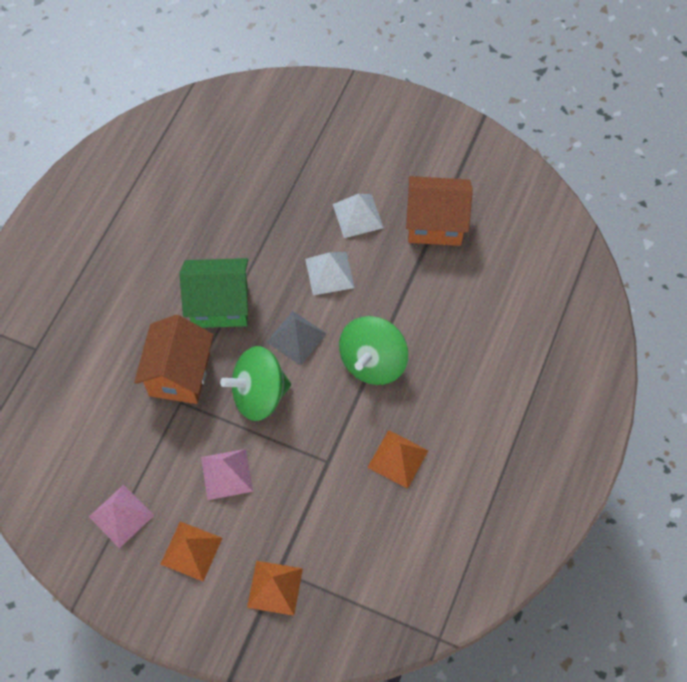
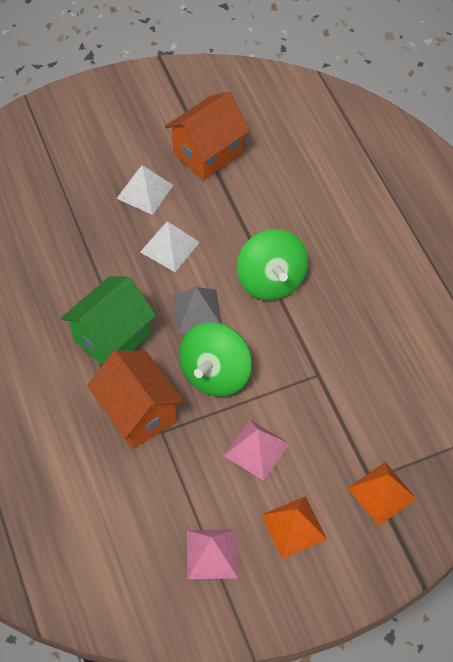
camera: 45 degrees left, 5 degrees down
orange pyramid [367,430,429,489] -> none

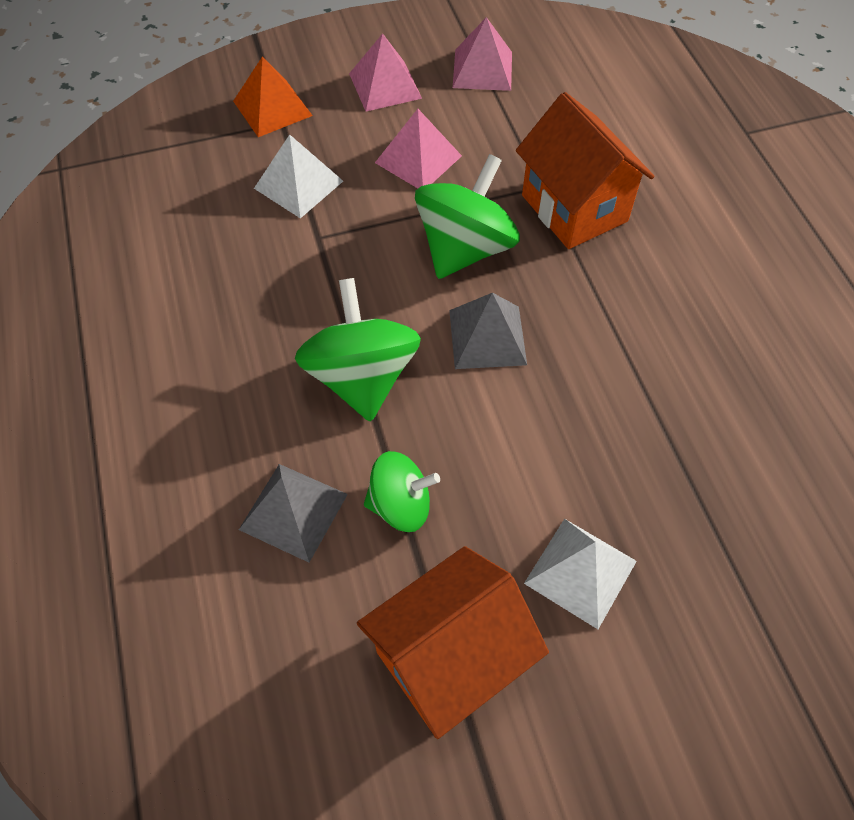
camera: 175 degrees left, 0 degrees up
green house [61,276,156,365] -> none
white pyramid [140,222,200,272] -> white pyramid moved to [254,134,343,218]
orange pyramid [261,496,327,559] -> pink pyramid [349,33,422,112]
none -> grey pyramid [239,464,348,562]
none -> green spinning top [364,451,440,532]

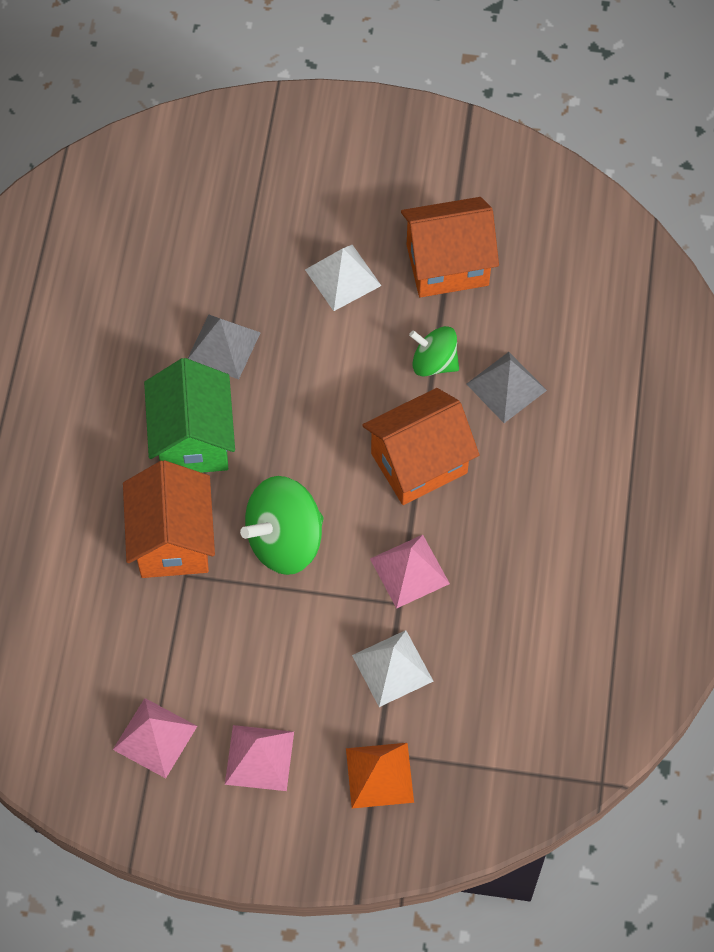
camera: 155 degrees left, 5 degrees up
green spinning top [295,278,421,422] -> orange house [362,388,479,505]
pink pyramid [375,109,462,188] -> pink pyramid moved to [370,535,450,609]
grey pyramid [449,293,527,369] -> grey pyramid moved to [187,315,261,379]
none -> green house [144,358,235,473]

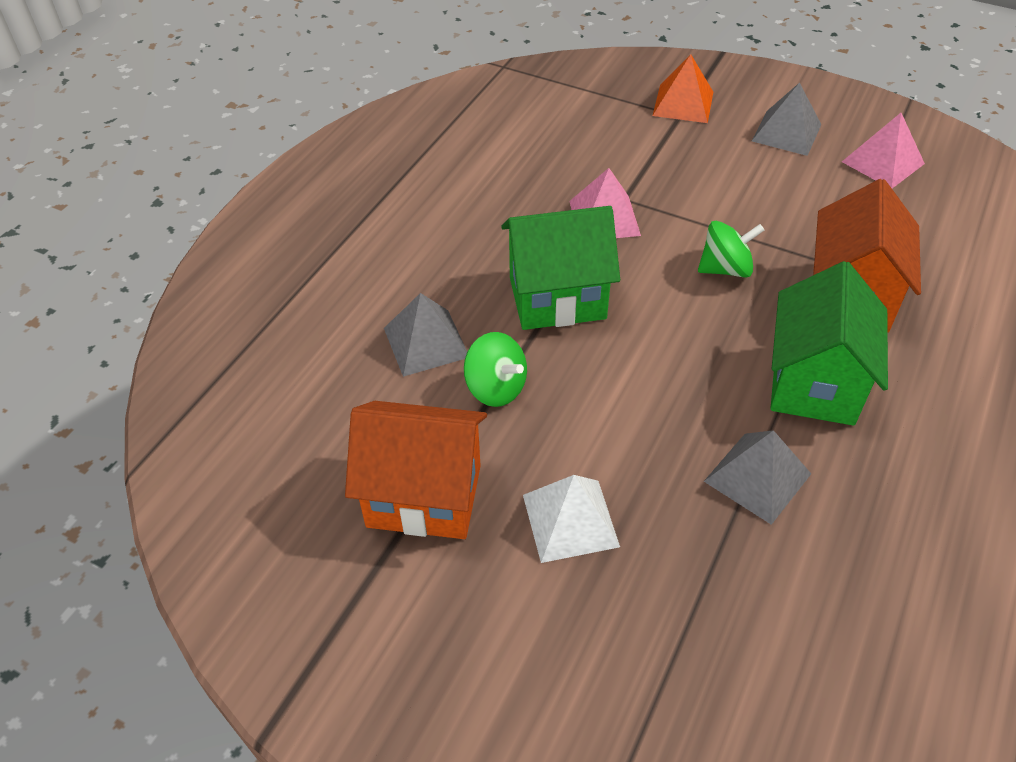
camera: 160 degrees left, 15 degrees down
pink pyramid [225,725,294,791] -> grey pyramid [752,83,822,156]
green spinning top [240,476,324,575] -> green spinning top [698,221,765,278], size x0.62
white pyramid [352,630,434,707] -> none
orange house [362,388,479,505] -> green house [501,206,620,330]

